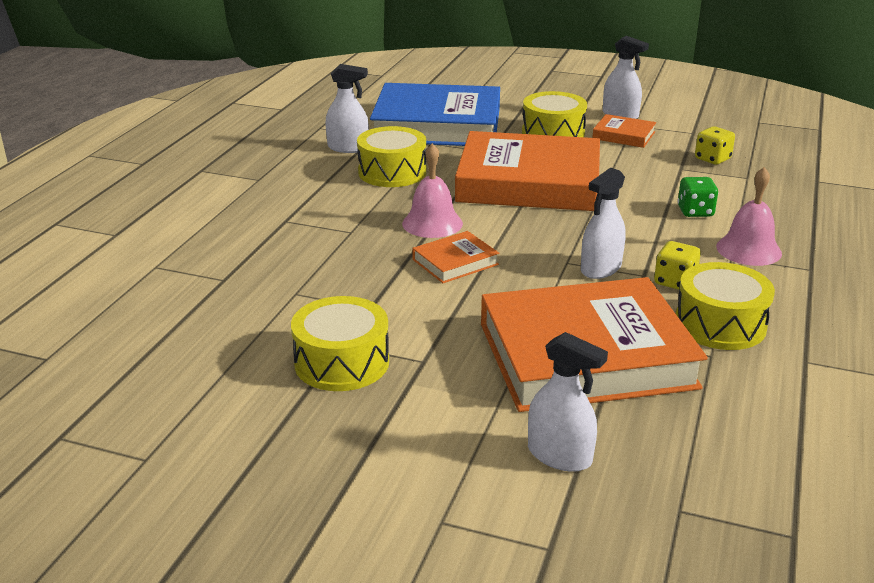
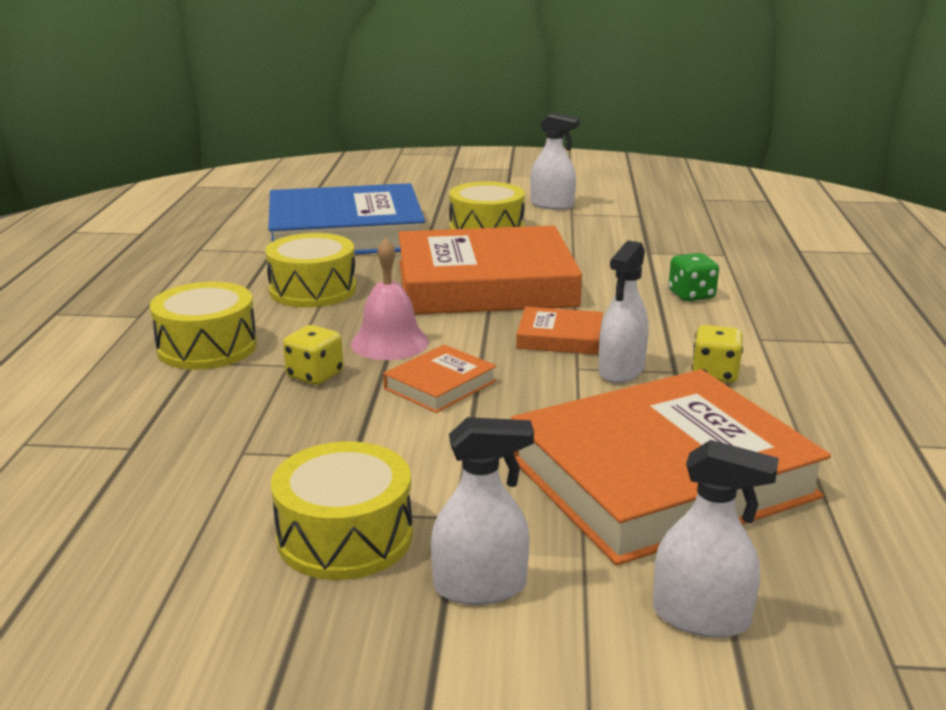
camera: 15 degrees left, 5 degrees down
white spray bottle [325,64,369,153] -> white spray bottle moved to [431,417,534,605]
orange book [592,114,656,148] -> orange book moved to [516,307,603,355]
yellow drum [676,262,775,350] -> yellow drum moved to [150,282,257,370]
yellow dice [695,126,735,165] -> yellow dice moved to [283,325,343,385]
pink bell [716,167,782,266] -> none

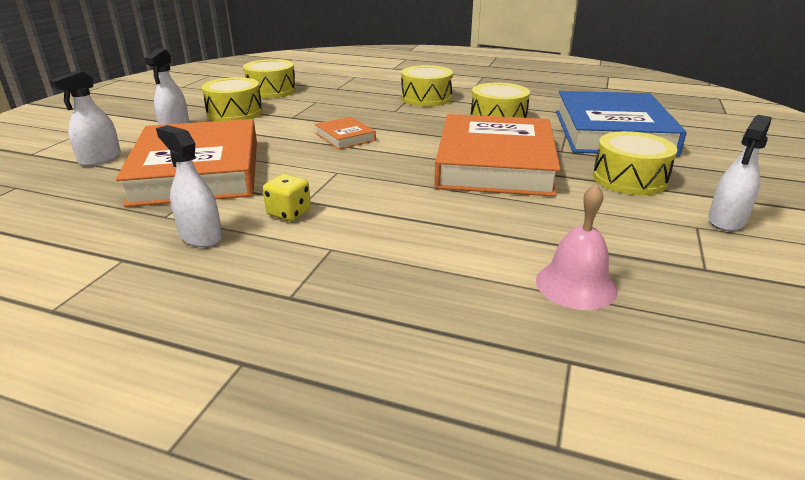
camera: 105 degrees right, 5 degrees up
yellow dice [283,325,343,385] -> none
pink bell [351,238,429,360] -> pink bell moved to [536,184,618,310]
orange book [516,307,603,355] -> none
white spray bottle [598,241,649,383] -> white spray bottle moved to [156,125,222,247]
green dice [668,253,719,301] -> none
none -> yellow drum [243,59,296,98]

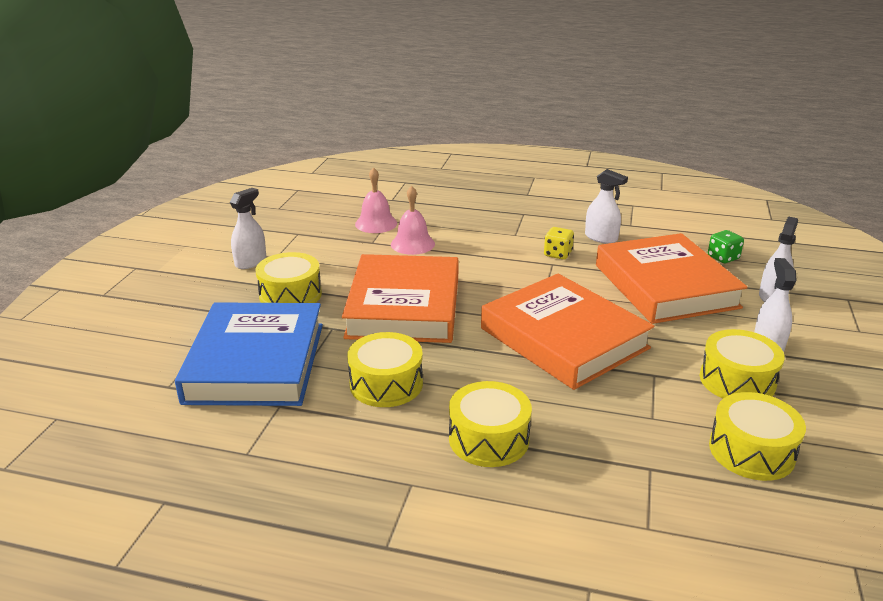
camera: 175 degrees right, 0 degrees up
orange book [315,117,376,150] -> orange book [481,274,654,390], size x2.33
none -> pink bell [391,186,435,255]
none -> green dice [708,230,744,263]

